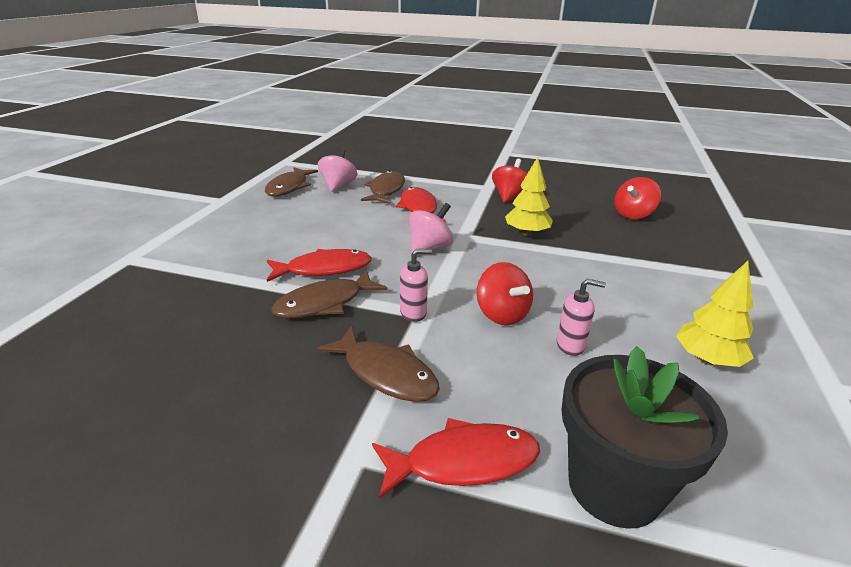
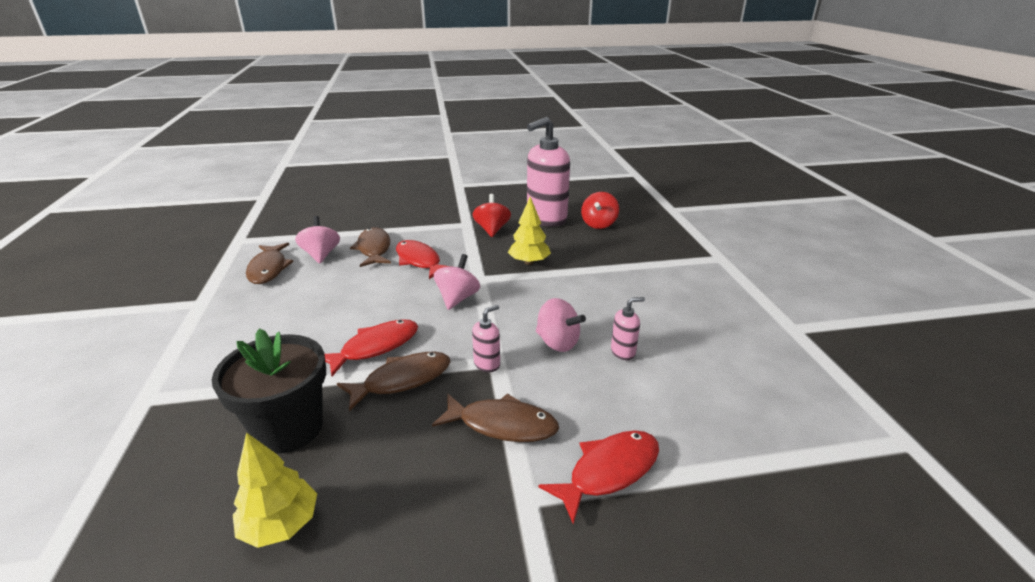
camera: 25 degrees left, 0 degrees up
brown fish [271,270,388,319] -> brown fish turned 150 degrees counterclockwise [337,352,451,412]
red spinning top [477,262,533,325] -> pink spinning top [536,298,586,352]
black flower pot [561,346,728,529] -> black flower pot moved to [212,328,326,454]
yellow tree [676,261,754,367] -> yellow tree moved to [233,432,317,548]
none -> pink soap dispenser [527,117,570,227]

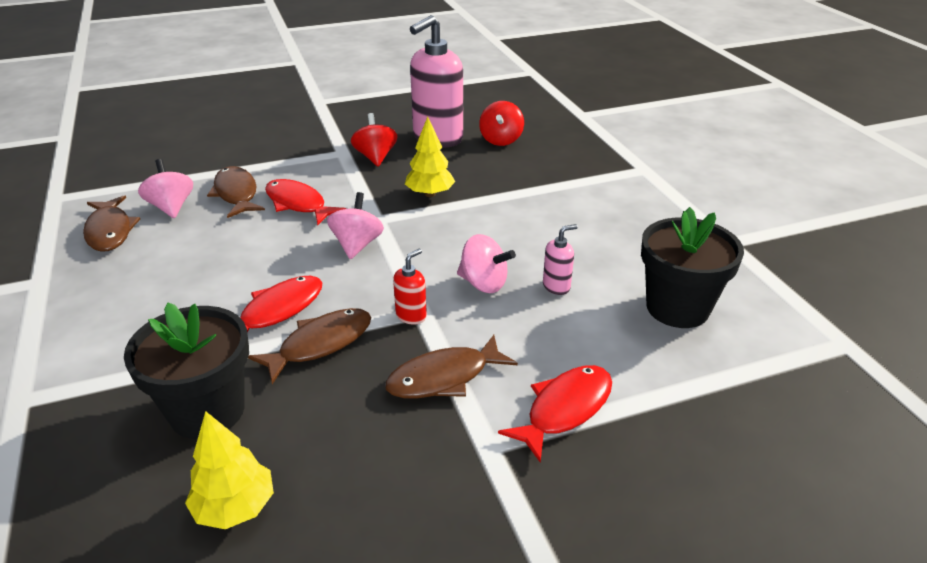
camera: 10 degrees left, 5 degrees up
brown fish [432,393,559,442] -> brown fish turned 150 degrees clockwise [385,335,518,399]
pink soap dispenser [472,305,500,372] -> red soap dispenser [393,249,427,325]
none -> black flower pot [641,207,744,328]

